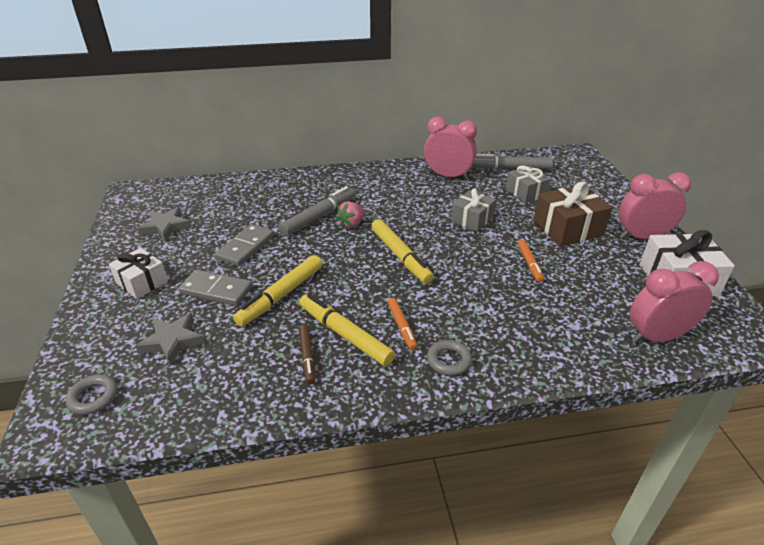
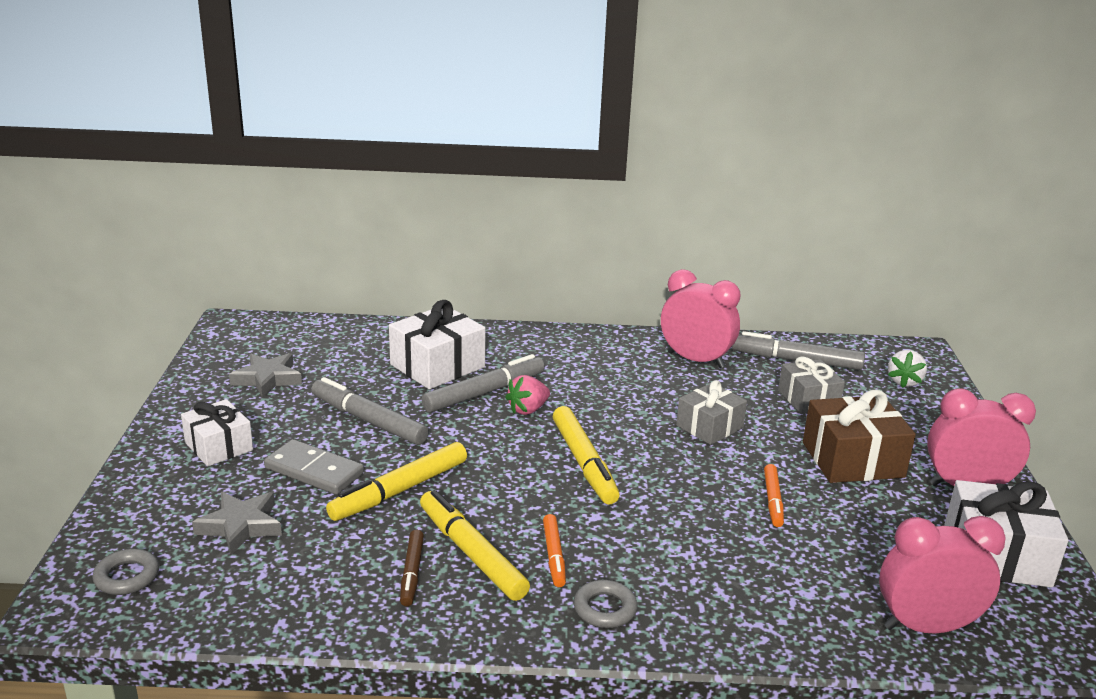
camera: 10 degrees right, 10 degrees down
grey domino [215,224,274,266] -> grey marker [311,377,429,445]
none -> white gift [389,300,486,389]
none -> white strawberry [888,350,927,388]

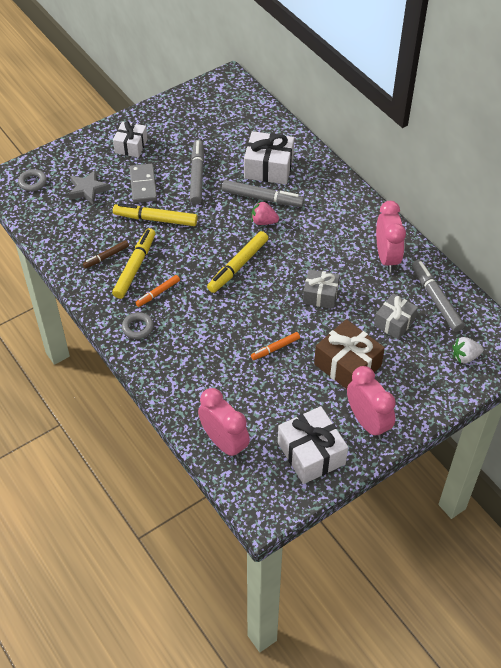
camera: 55 degrees right, 25 degrees up
grey star [229,353,302,398] -> none

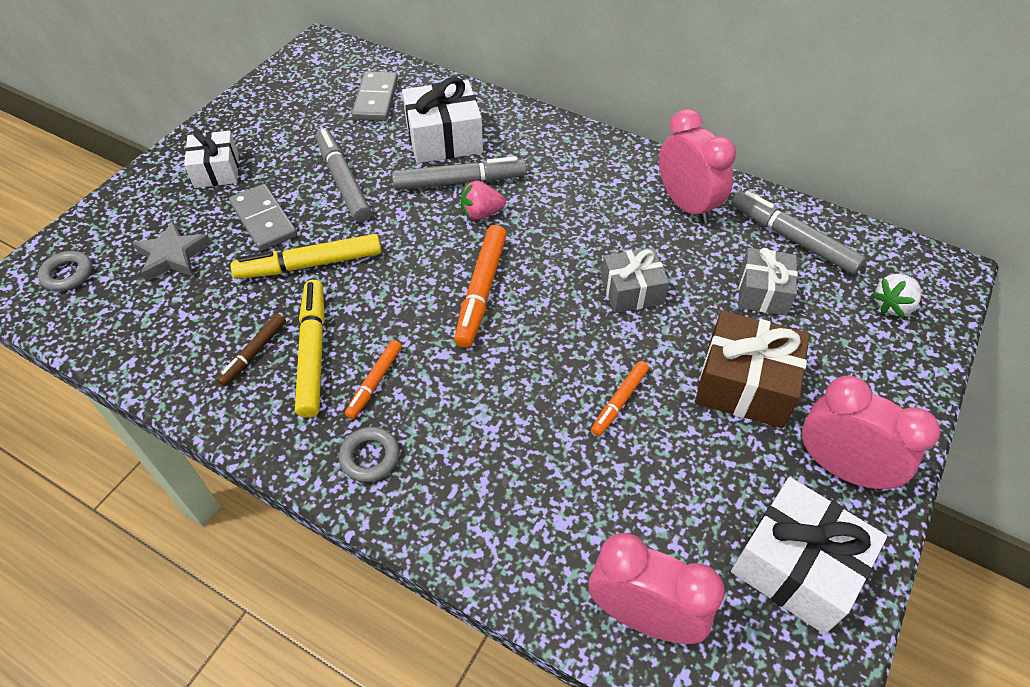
camera: 25 degrees left, 0 degrees up
yellow marker [207,231,268,293] -> orange marker [454,225,507,348]
none -> grey domino [352,71,398,121]

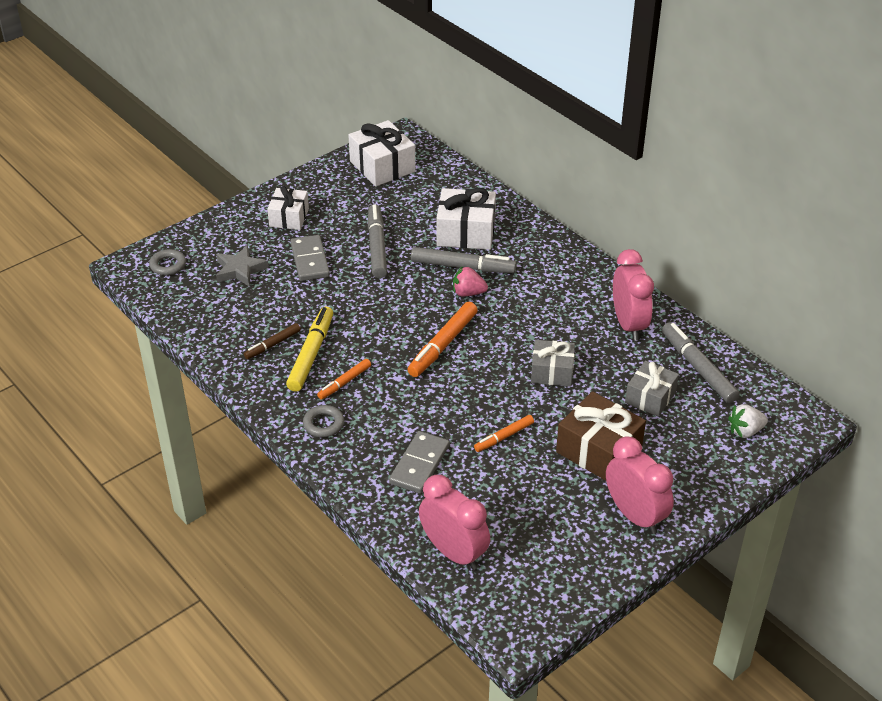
camera: 20 degrees right, 10 degrees down
yellow marker [231,234,381,279] -> none
grey domino [352,71,398,121] -> grey domino moved to [389,431,450,494]
white gift [731,477,887,634] -> white gift moved to [348,120,416,186]

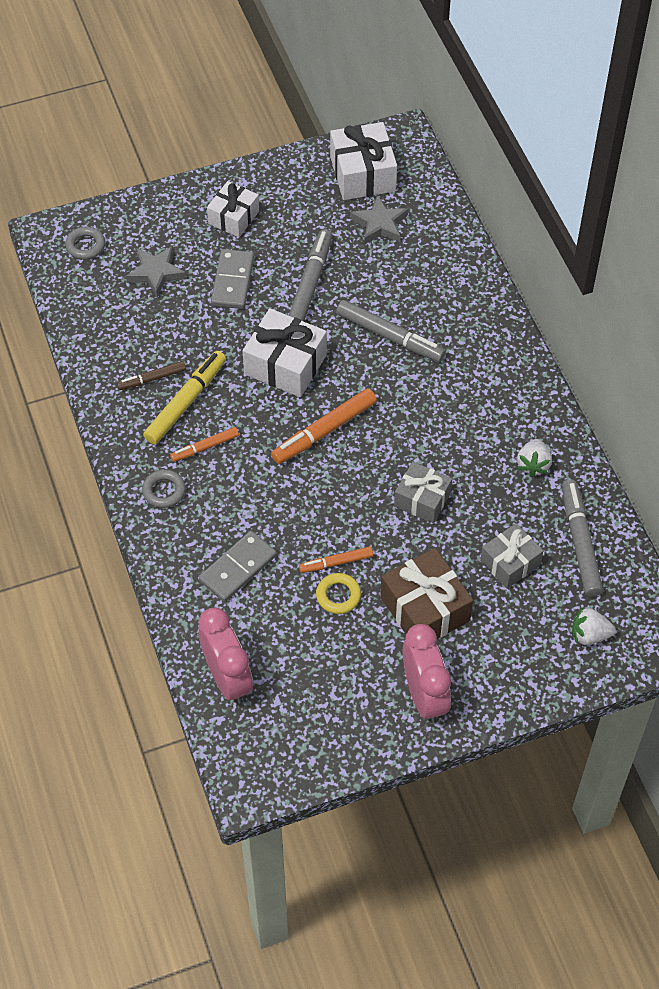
camera: 20 degrees right, 15 degrees up
white gift [436,188,496,250] -> white gift moved to [243,308,327,397]
pink strawberry [453,266,488,296] -> none
pink clock [613,249,654,340] -> white strawberry [517,439,552,477]
none -> yellow ring [316,573,361,614]
none -> grey star [350,194,408,245]

